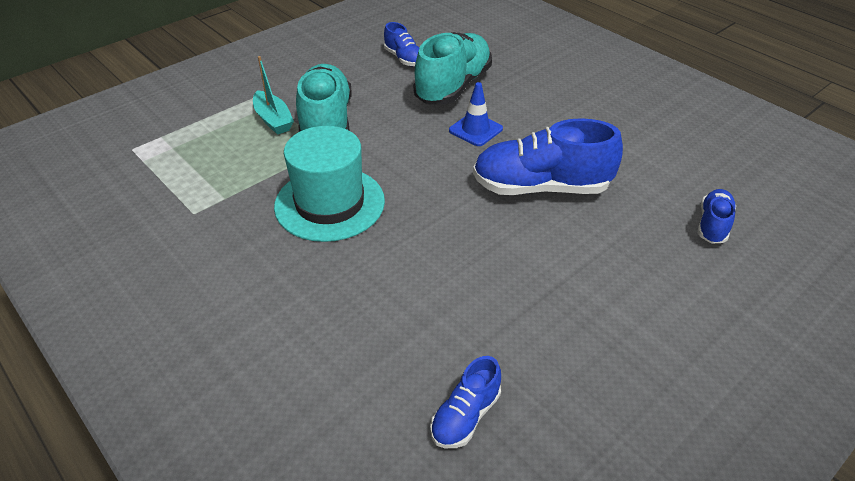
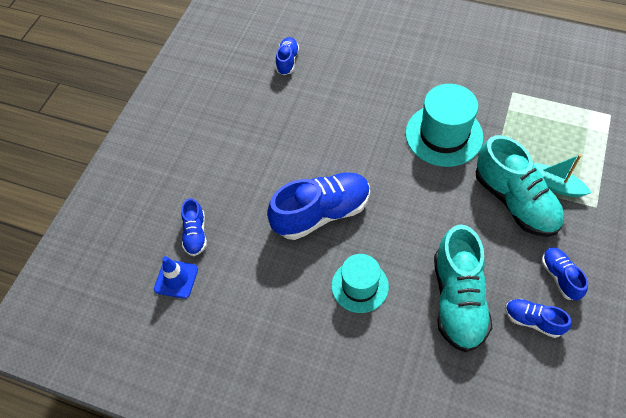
camera: 155 degrees right, 15 degrees up
blue traffic cone [449,82,503,146] -> blue traffic cone moved to [154,256,198,299]
none -> turquoise hat [331,254,389,313]
none -> blue shoe [542,247,588,301]

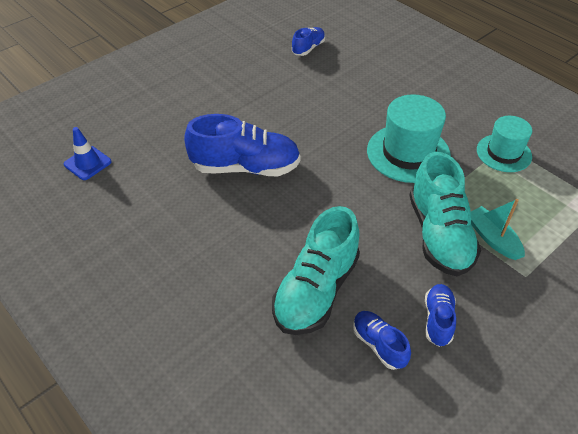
camera: 25 degrees right, 10 degrees down
blue shoe [181,198,207,256] -> none
turquoise hat [331,254,389,313] -> turquoise hat moved to [477,116,532,172]

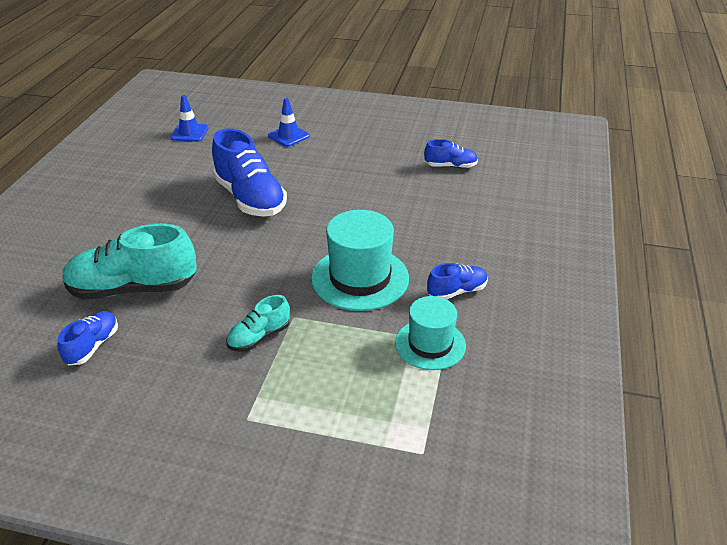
camera: 55 degrees right, 10 degrees down
turquoise shoe [409,152,481,276] -> turquoise shoe [226,295,290,352], size x0.51
blue shoe [425,284,456,347] -> blue shoe moved to [427,263,488,299]
turquoise boat [471,199,525,260] -> none
none -> blue traffic cone [268,98,310,147]

